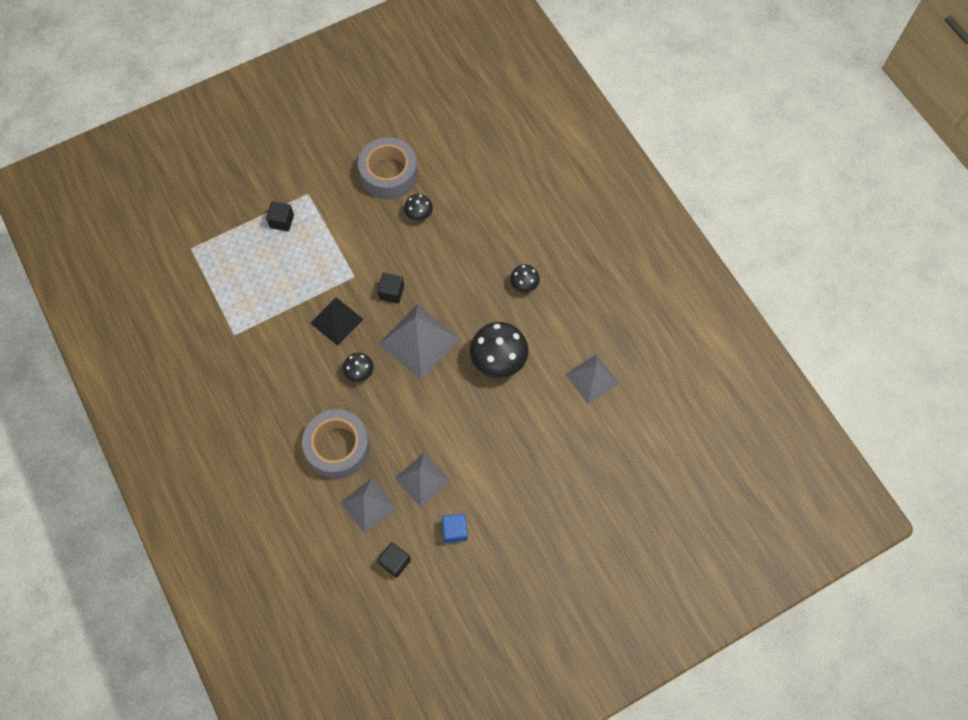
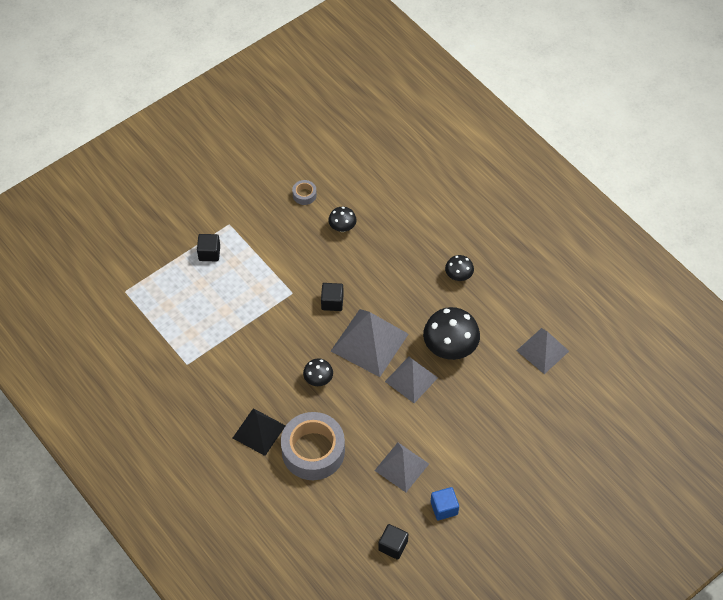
camera: 10 degrees left, 10 degrees down
black pyramid [310,297,363,346] -> black pyramid moved to [233,408,286,456]
grey pyramid [340,478,397,533] -> grey pyramid moved to [385,357,438,403]
grey tape [358,137,418,200] -> grey tape [292,180,317,205], size x0.42

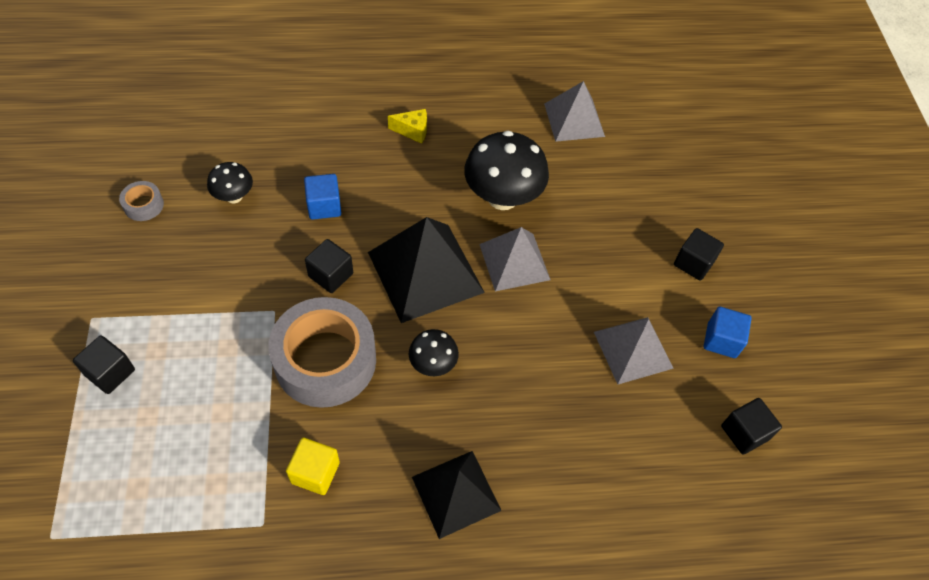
camera: 60 degrees left, 0 degrees up
grey tape [281,412,345,480] -> grey tape moved to [268,297,376,408]
grey pyramid [331,309,409,377] -> black pyramid [368,217,485,323]
black mushroom [445,255,474,281] -> yellow cheese [388,109,427,144]
none -> yellow cube [286,438,340,495]
none -> blue cube [304,174,341,220]
none -> black cube [674,228,724,281]

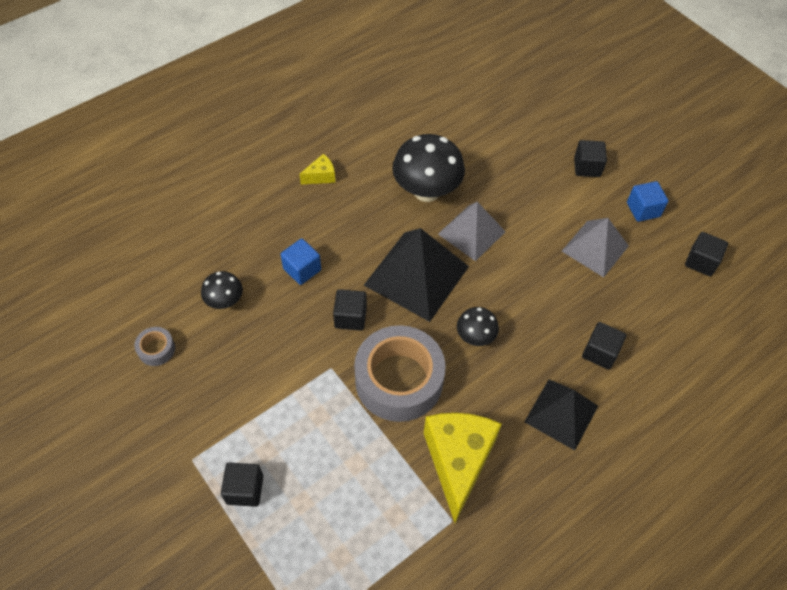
camera: 30 degrees left, 0 degrees up
yellow cube [286,438,340,495] -> yellow cheese [424,413,502,523]
grey pyramid [544,81,605,142] -> none
none -> black cube [582,322,626,370]

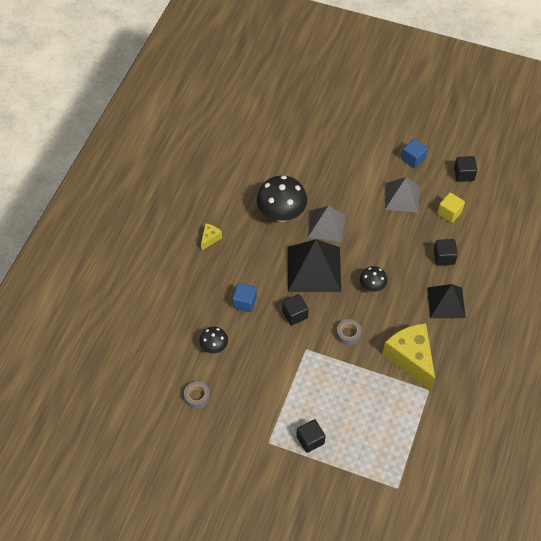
camera: 30 degrees left, 0 degrees up
grey tape [354,325,446,422] -> grey tape [336,319,362,345], size x0.42
black cube [574,140,607,177] -> none
none -> yellow cube [437,192,465,223]

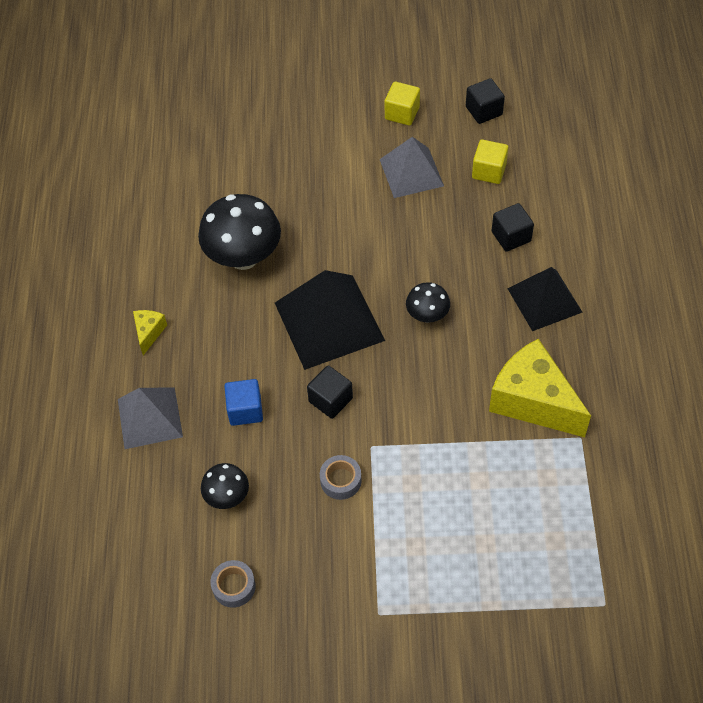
camera: 20 degrees left, 0 degrees up
black cube [296,419,325,453] -> none
grey pyramid [308,206,346,242] -> grey pyramid moved to [118,387,183,449]
grey tape [336,319,362,345] -> grey tape moved to [320,455,362,500]
blue cube [401,139,428,168] -> yellow cube [385,81,420,126]

